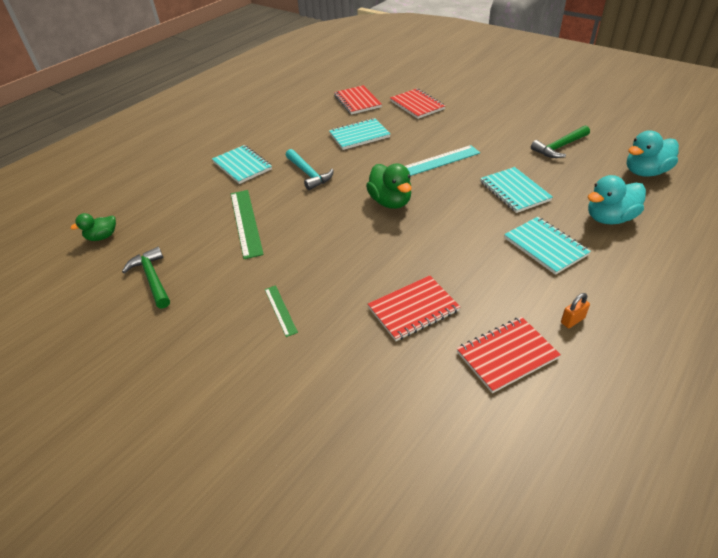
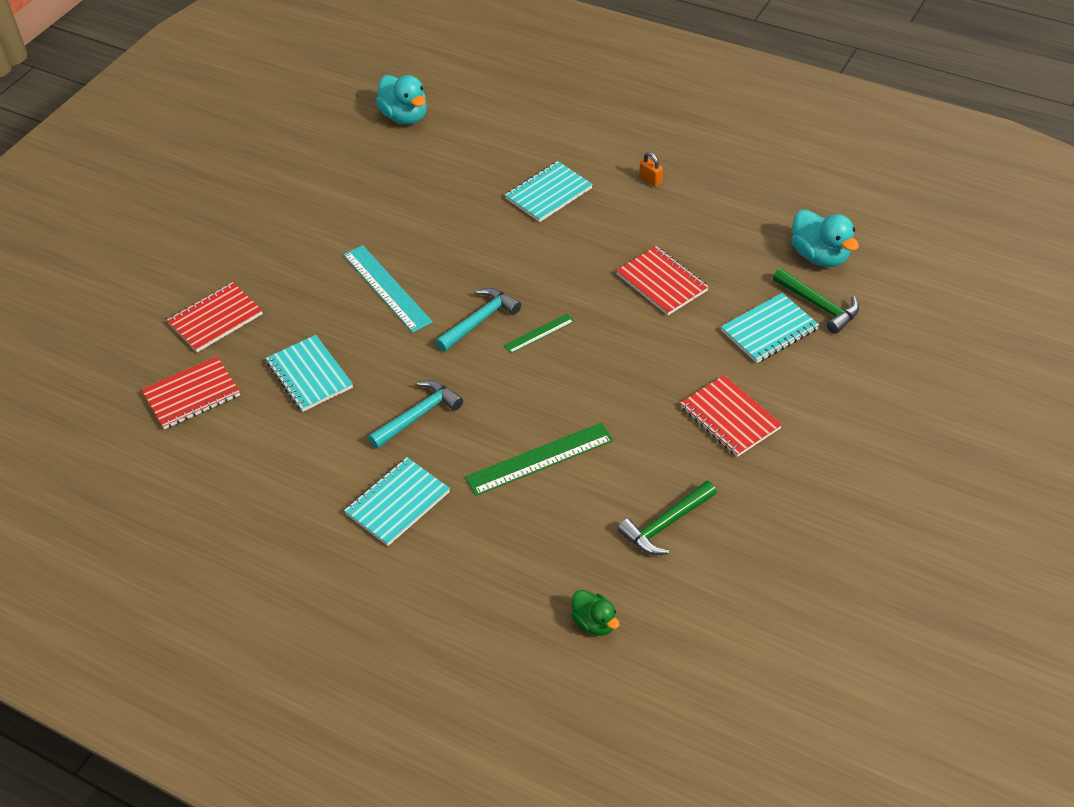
camera: 100 degrees left, 5 degrees up
green ruler [265,285,298,337] -> green ruler moved to [504,314,574,354]
green duck [366,163,412,209] -> turquoise hammer [435,288,521,352]
red notebook [457,317,561,393] -> red notebook moved to [681,375,782,457]
turquoise notebook [480,167,553,213] -> turquoise notebook moved to [721,293,819,363]
green hammer [531,125,590,158] -> green hammer moved to [773,268,859,334]
turquoise duck [588,175,646,224] -> turquoise duck moved to [791,209,859,267]

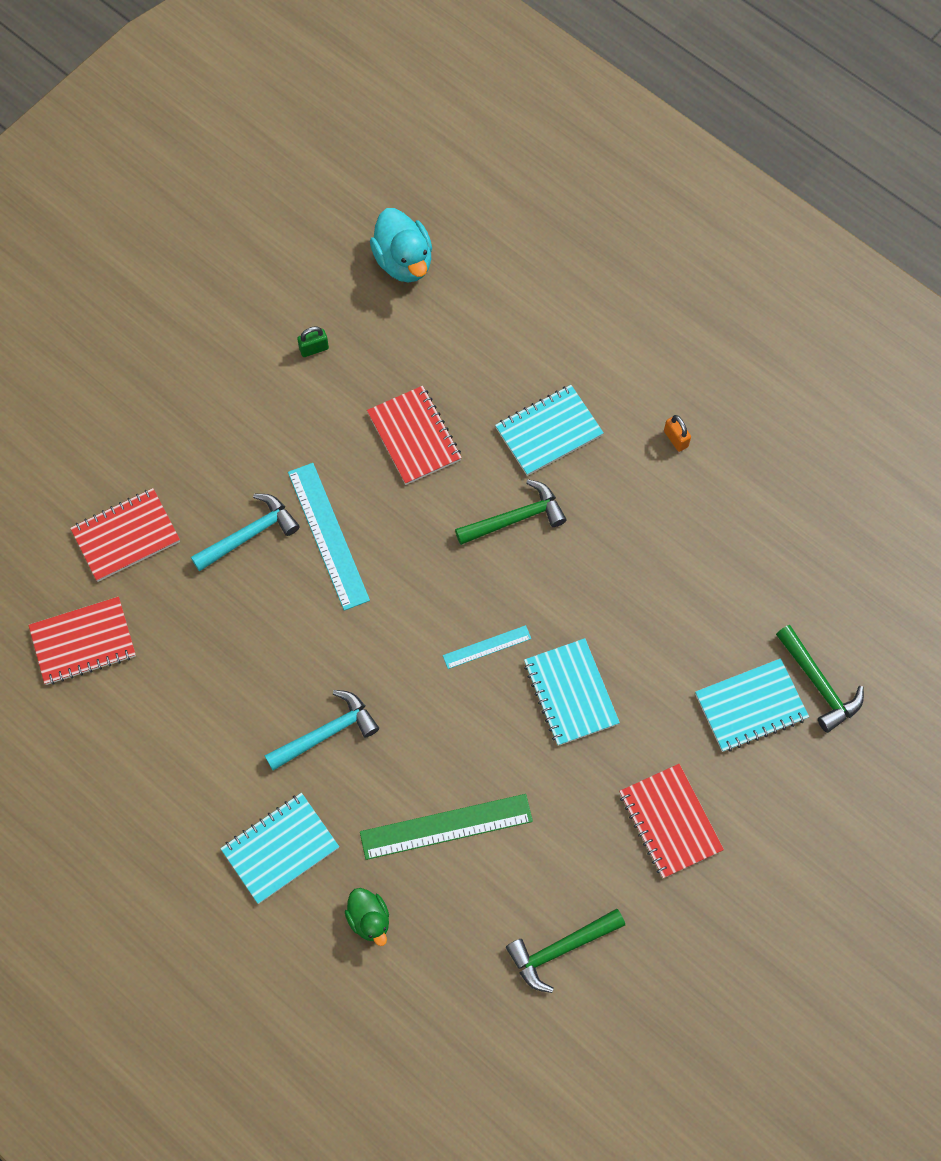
camera: 10 degrees right, 20 degrees up
turquoise notebook [266,335,353,412] -> turquoise notebook moved to [524,638,620,746]
turquoise hammer [435,288,521,352] -> turquoise hammer moved to [191,494,300,572]
green ruler [504,314,574,354] -> turquoise ruler [443,625,531,669]
green duck [571,590,619,636] -> green duck moved to [345,888,389,946]
red notebook [616,246,709,315] -> red notebook moved to [367,386,462,485]
turquoise duck [791,209,859,267] -> none
none -> green padlock [297,327,329,357]
none -> green hammer [455,479,567,545]

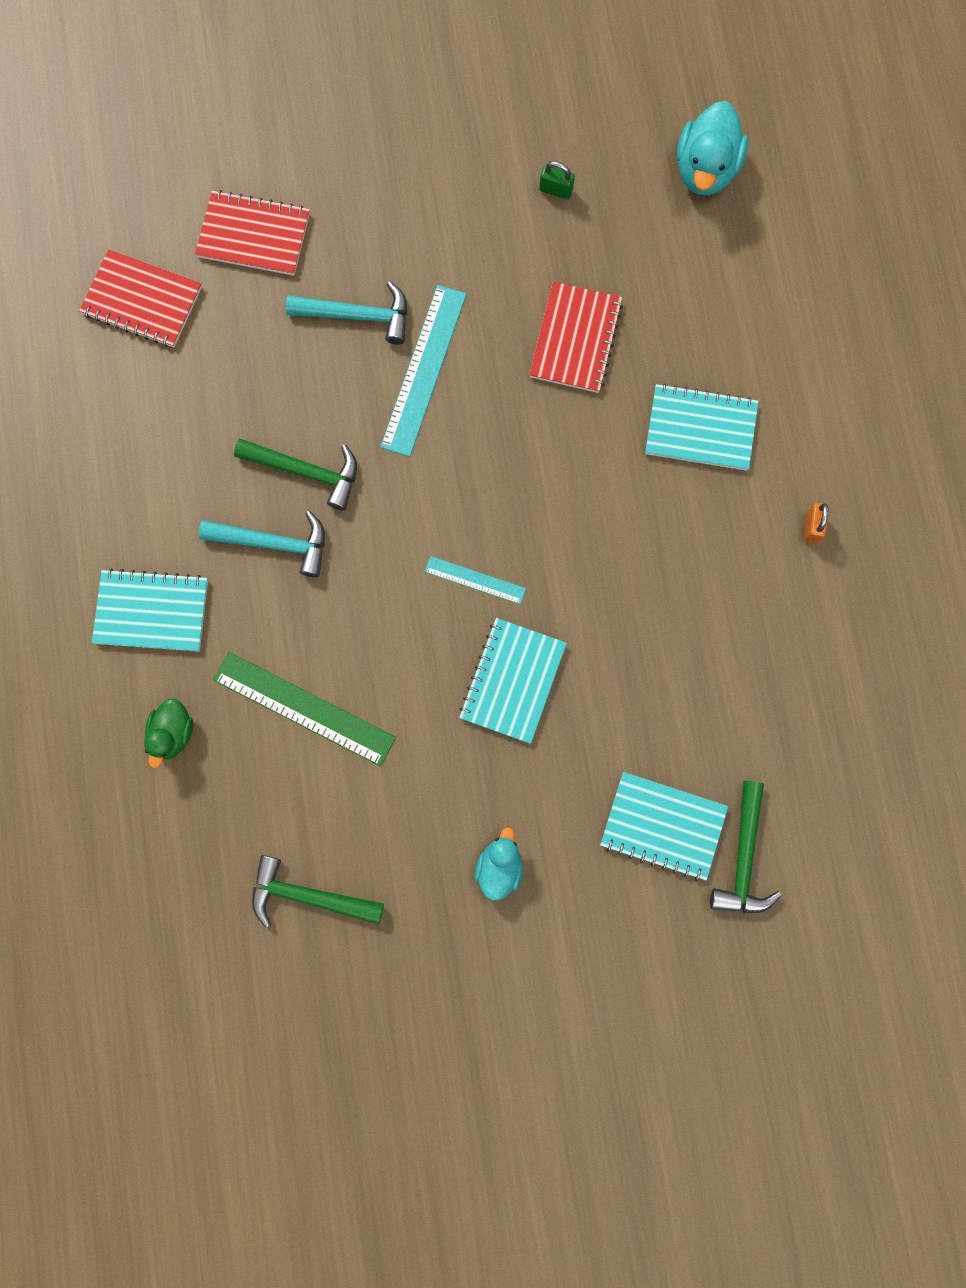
camera: 40 degrees right, 10 degrees up
green hammer [455,479,567,545] -> green hammer moved to [234,439,357,510]
red notebook [619,764,724,878] -> turquoise duck [475,827,523,901]

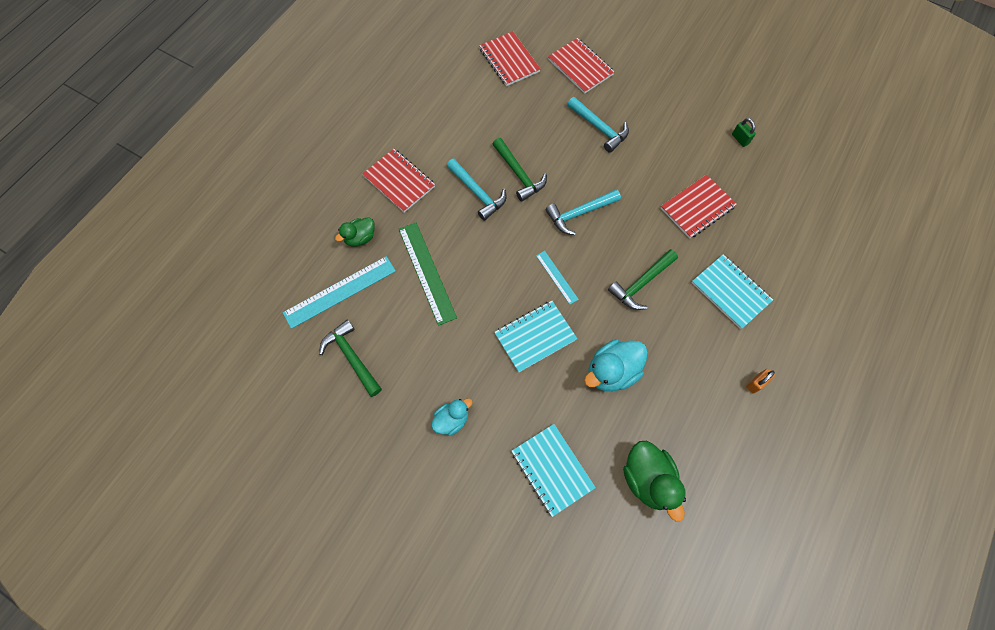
camera: 40 degrees right, 10 degrees down
turquoise notebook [92,568,208,652] -> red notebook [362,149,435,213]
turquoise ruler [380,285,467,457] -> turquoise ruler moved to [283,256,396,329]
turquoise duck [677,101,748,195] -> turquoise duck moved to [584,339,648,391]
green hammer [710,781,781,913] -> green hammer moved to [608,249,678,310]
none -> turquoise hammer [546,189,621,235]
none -> green duck [623,441,686,522]

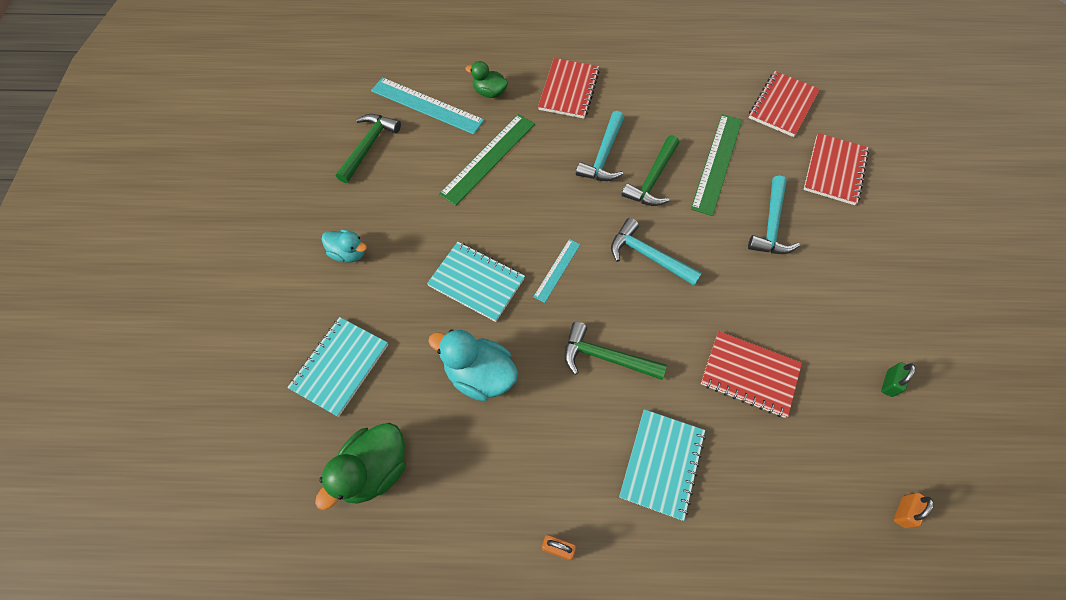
camera: 60 degrees right, 5 degrees down
none -> green ruler [691,114,742,216]
none -> orange padlock [894,492,934,528]

